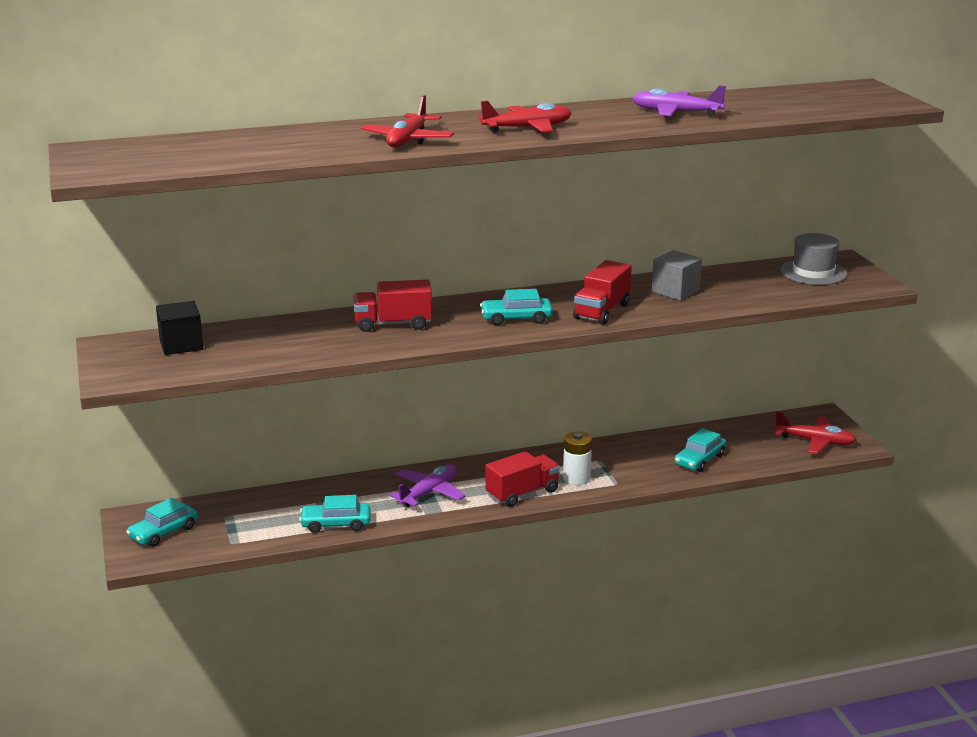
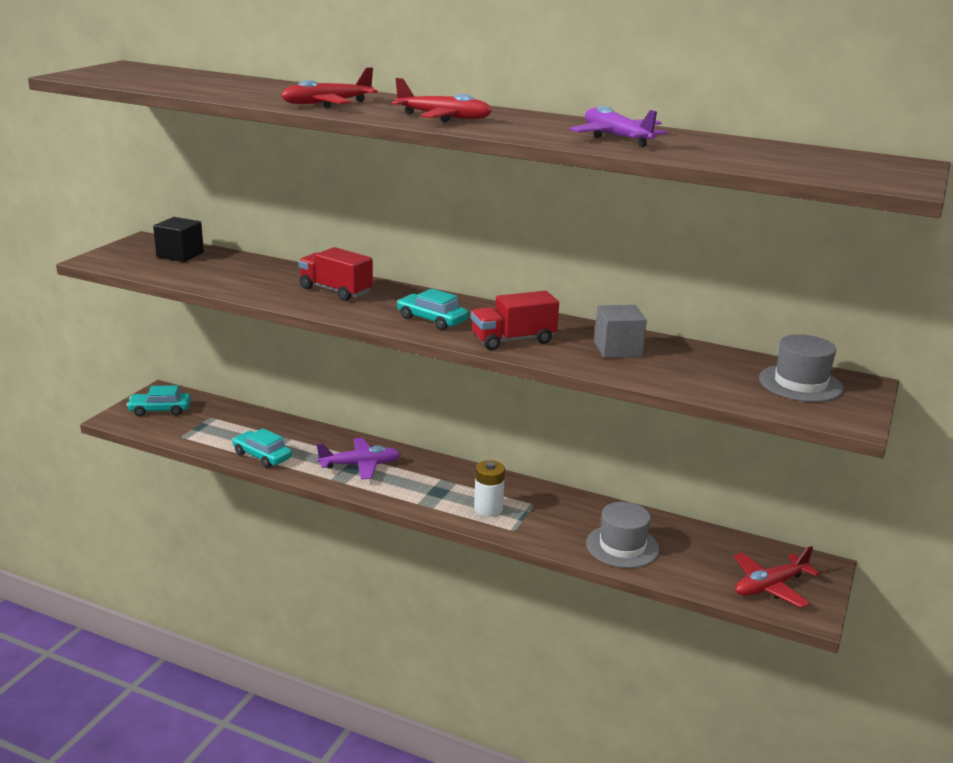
camera: 40 degrees right, 0 degrees up
red truck [485,451,560,507] -> none
turquoise car [674,428,726,472] -> grey hat [586,502,659,568]
red plane [774,411,857,454] -> red plane turned 90 degrees clockwise [734,546,820,608]

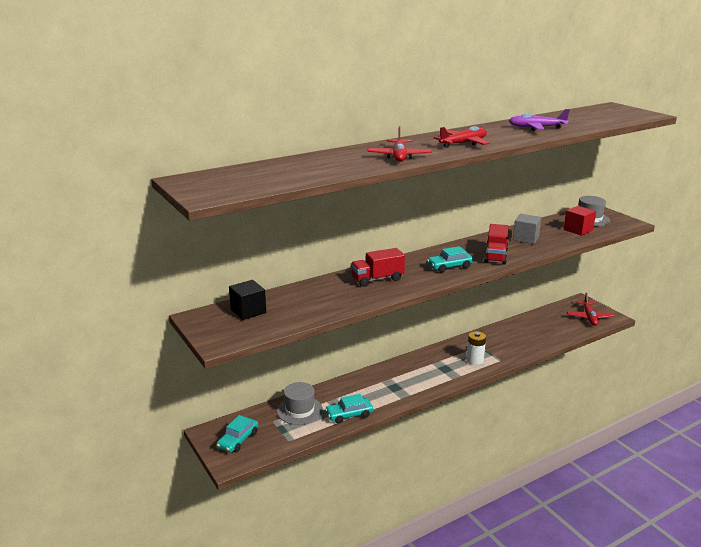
camera: 55 degrees left, 0 degrees up
purple plane [317,438,401,480] -> none
grey hat [586,502,659,568] -> grey hat moved to [277,382,323,425]
none -> red cube [563,206,596,236]

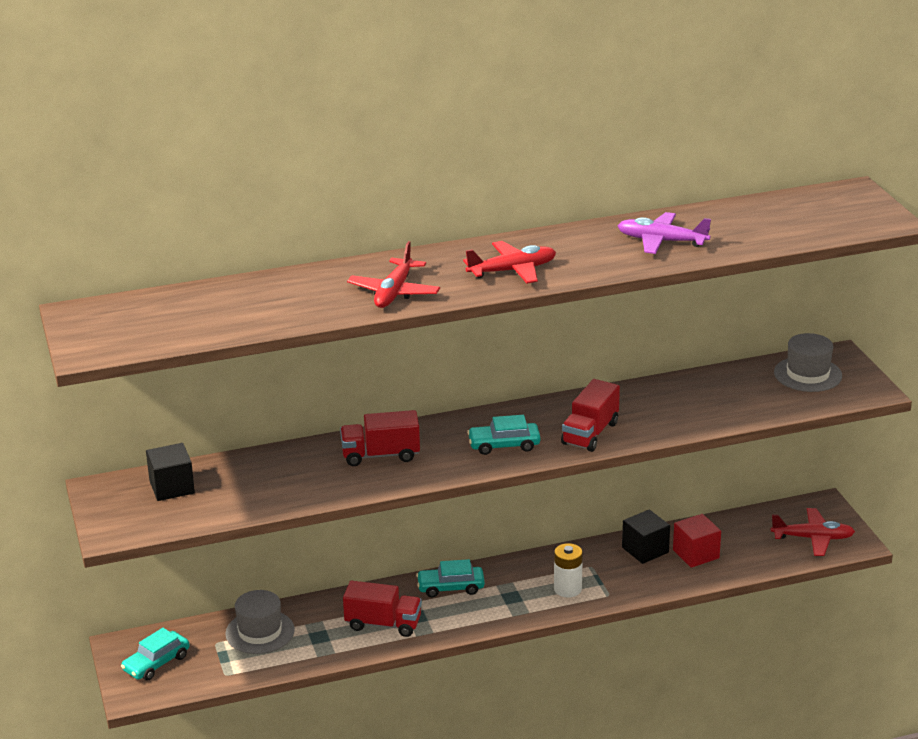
camera: 15 degrees right, 5 degrees up
turquoise car [325,394,373,424] -> turquoise car moved to [416,559,485,597]
grey cube [513,214,542,244] -> none
red cube [563,206,596,236] -> red cube moved to [673,514,721,568]
red plane [567,293,614,326] -> red plane turned 105 degrees counterclockwise [771,508,855,556]
none -> red truck [343,581,422,637]
none -> black cube [622,509,670,564]

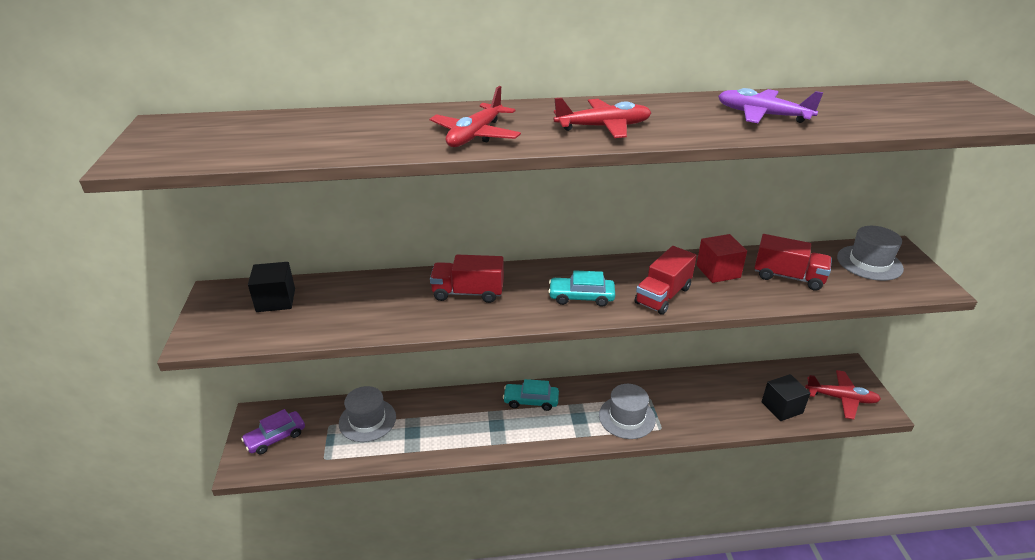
camera: 10 degrees right, 5 degrees up
turquoise car [121,628,190,680] -> purple car [241,409,305,454]
red truck [343,581,422,637] -> red truck moved to [754,234,832,291]
white battery [554,543,583,598] -> grey hat [599,384,656,439]
black cube [622,509,670,564] -> black cube moved to [761,374,810,421]
red cube [673,514,721,568] -> red cube moved to [696,234,747,283]

